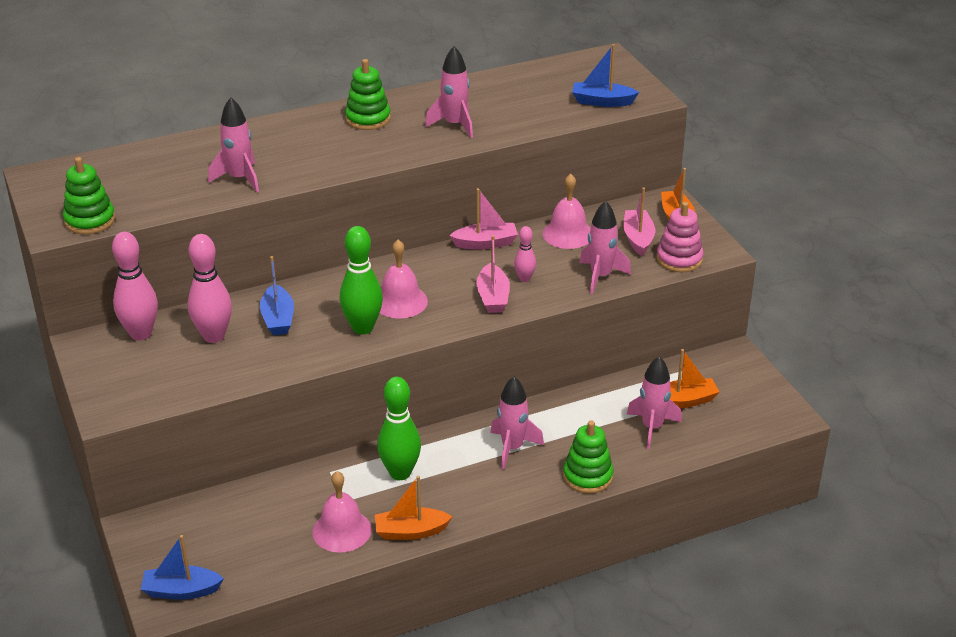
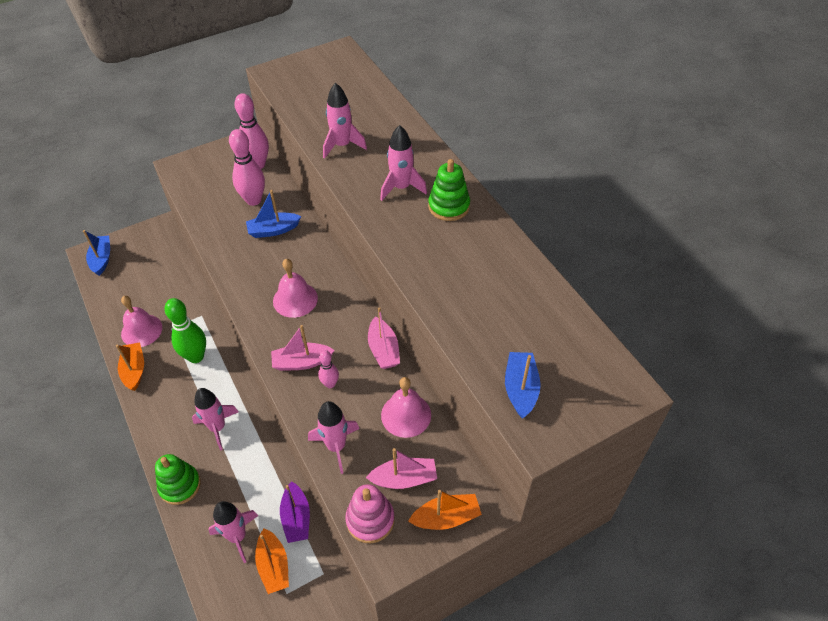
camera: 85 degrees right, 15 degrees up
green stacking toy [63,157,115,234] -> none
green bowling pin [339,226,383,334] -> none
pink rocket [425,46,473,138] -> pink rocket moved to [380,125,427,201]
none -> purple boat [280,481,310,543]

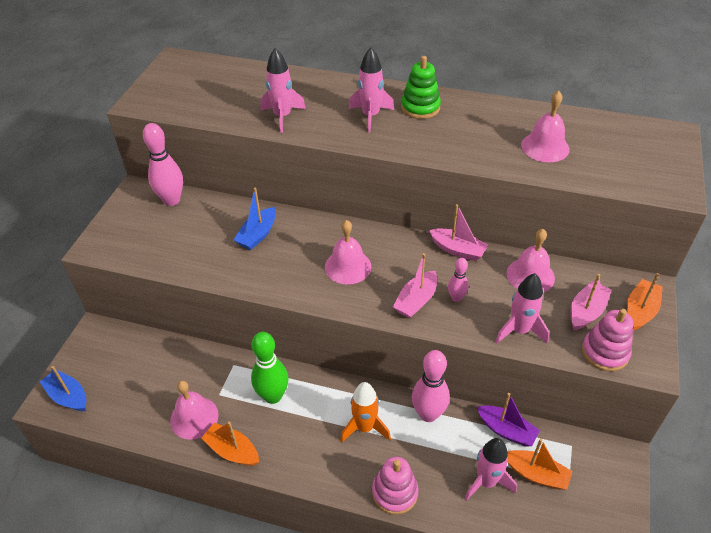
camera: 45 degrees left, 5 degrees down
green stacking toy [155,454,201,505] -> pink stacking toy [372,457,419,515]
pink rocket [192,388,239,451] -> orange rocket [340,382,391,442]
pink bowling pin [229,129,265,206] -> pink bowling pin moved to [412,350,450,422]
blue boat [505,352,541,418] -> none
none -> pink bell [521,90,570,162]

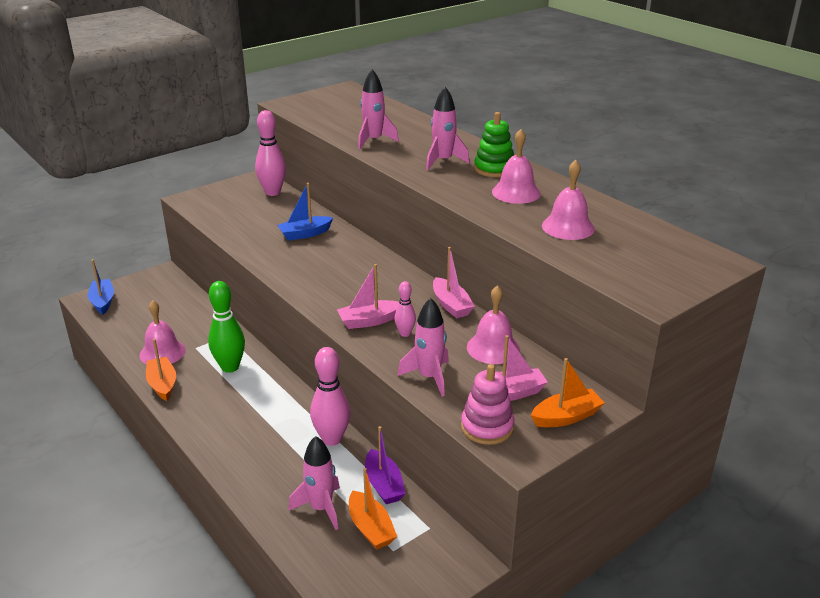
camera: 35 degrees right, 15 degrees down
pink bell [325,220,371,285] -> pink bell moved to [492,129,541,204]
orange rocket [340,382,391,442] -> none
pink stacking toy [372,457,419,515] -> none

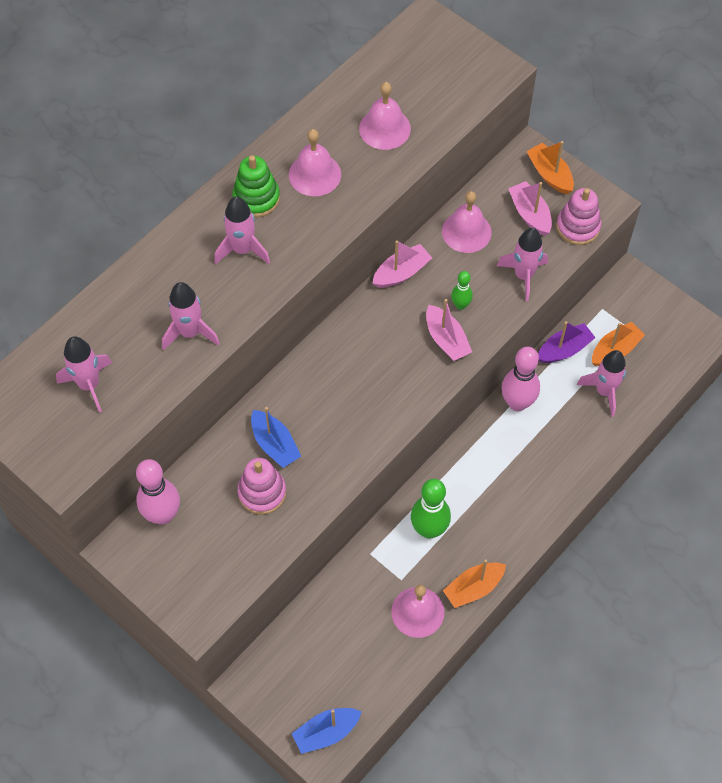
camera: 100 degrees left, 30 degrees up
pink bowling pin [394,281,416,337] -> green bowling pin [451,271,473,310]
none -> pink rocket [56,336,112,413]
none -> pink stacking toy [238,458,286,515]

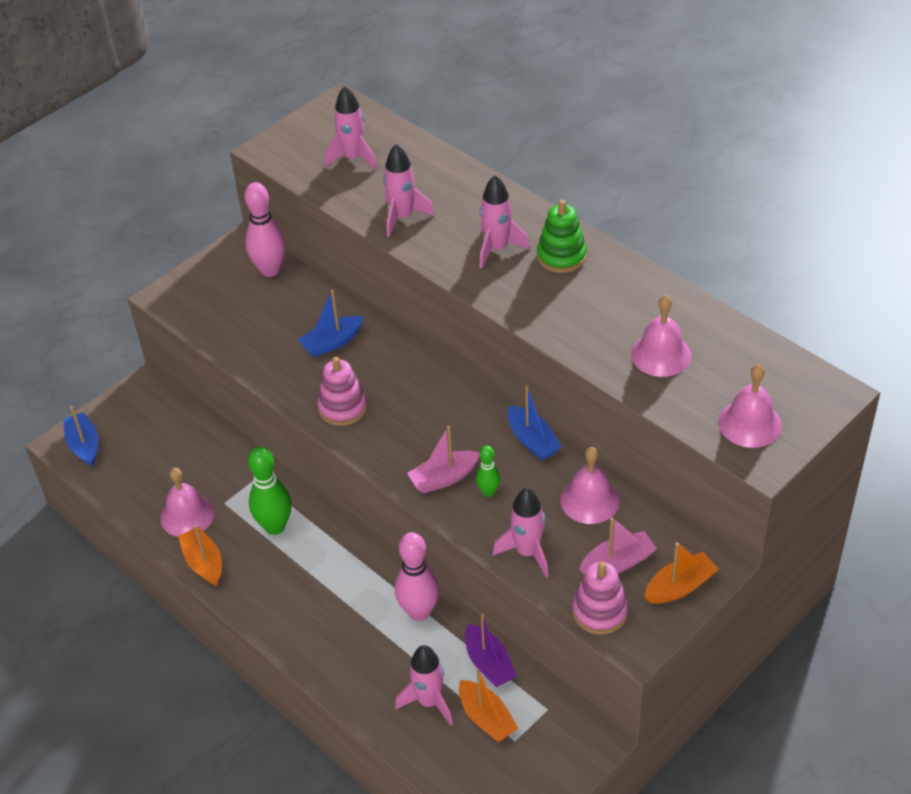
camera: 95 degrees right, 15 degrees down
pink stacking toy [238,458,286,515] -> pink stacking toy moved to [317,357,367,426]
pink bell [289,129,341,196] -> pink bell moved to [718,364,782,448]
pink boat [372,240,432,288] -> blue boat [508,386,562,460]

